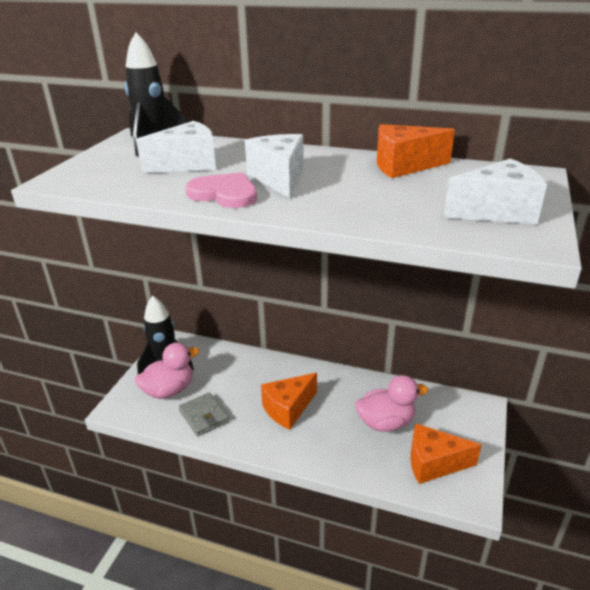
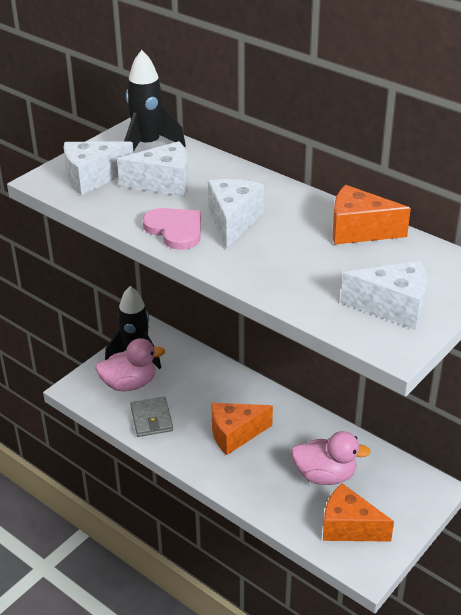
camera: 20 degrees right, 5 degrees up
none -> white cheese [64,141,134,195]

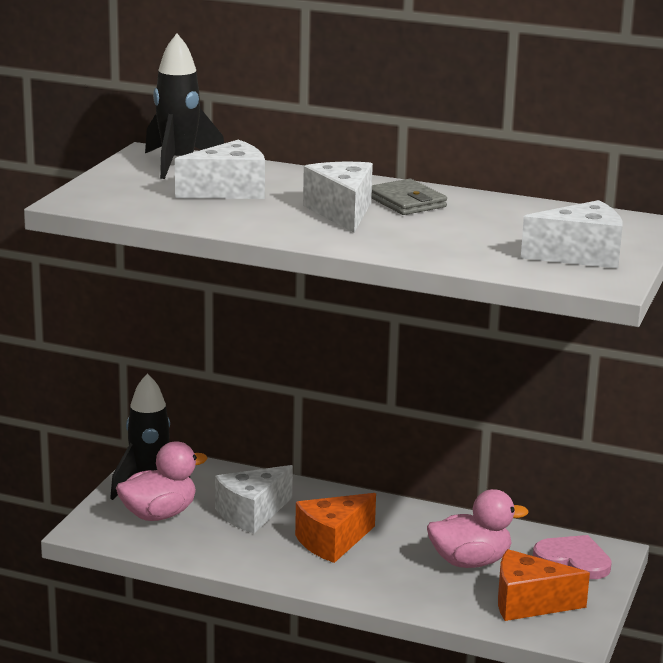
camera: 20 degrees left, 15 degrees down
white cheese [64,141,134,195] -> white cheese moved to [215,465,293,533]
grey wallet [130,397,173,437] -> grey wallet moved to [371,179,447,215]
pink heart [143,208,201,250] -> pink heart moved to [533,535,612,579]
orange cheese [333,185,411,244] -> none

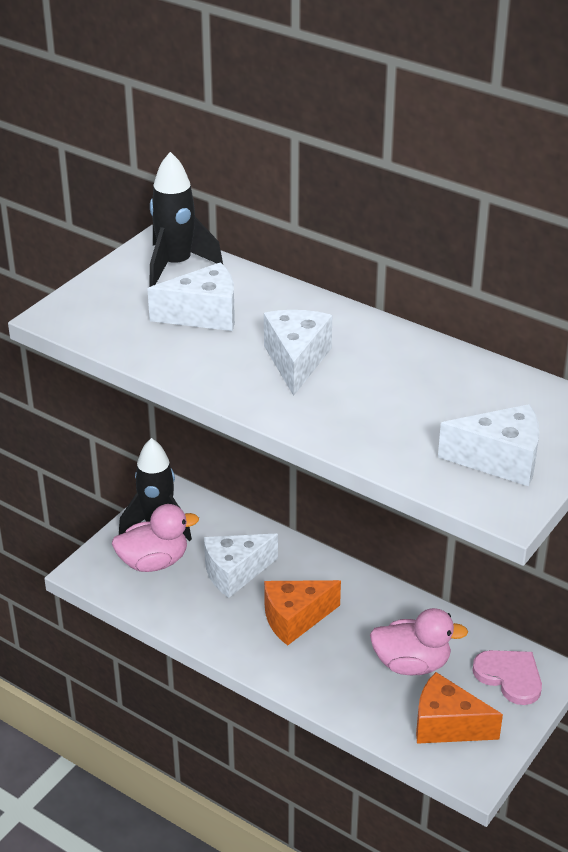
camera: 15 degrees right, 15 degrees up
grey wallet [371,179,447,215] -> none

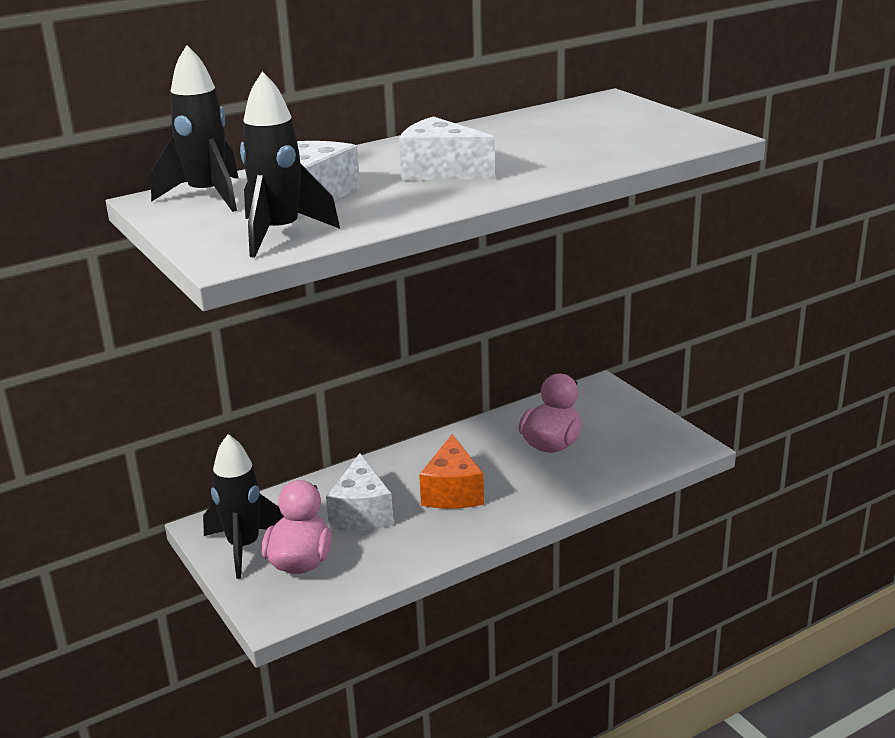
camera: 65 degrees left, 10 degrees down
orange cheese [416,672,503,744] -> none
white cheese [438,404,539,486] -> none
pink heart [472,650,542,705] -> none
none -> black rocket [240,71,340,258]

